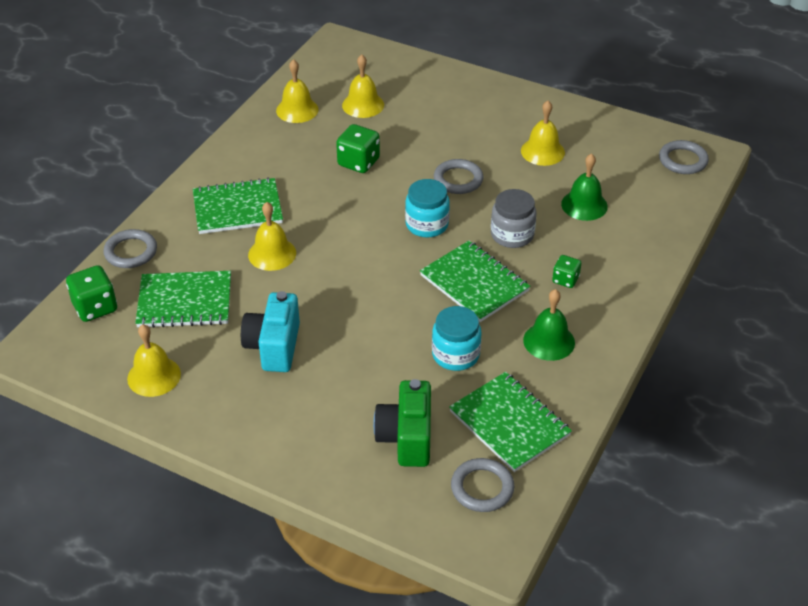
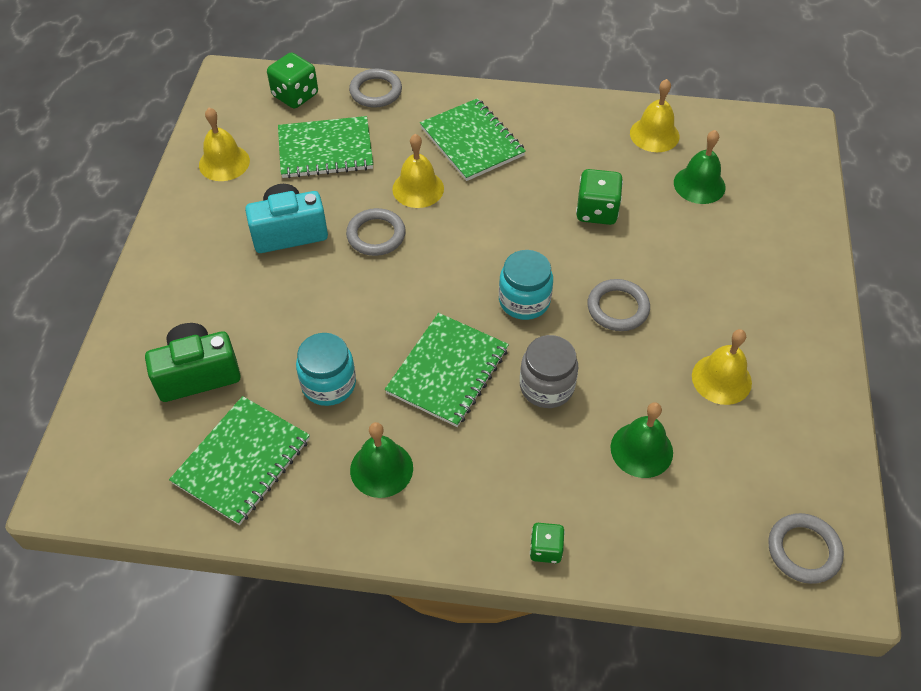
camera: 70 degrees right, 10 degrees up
green notebook [135,271,231,328] -> green notebook turned 75 degrees counterclockwise [278,116,373,178]
yellow bell [342,54,384,118] -> green bell [674,130,726,204]
grey ring [451,458,514,512] -> grey ring moved to [346,208,406,256]
green dice [552,255,581,288] -> green dice moved to [530,523,565,563]

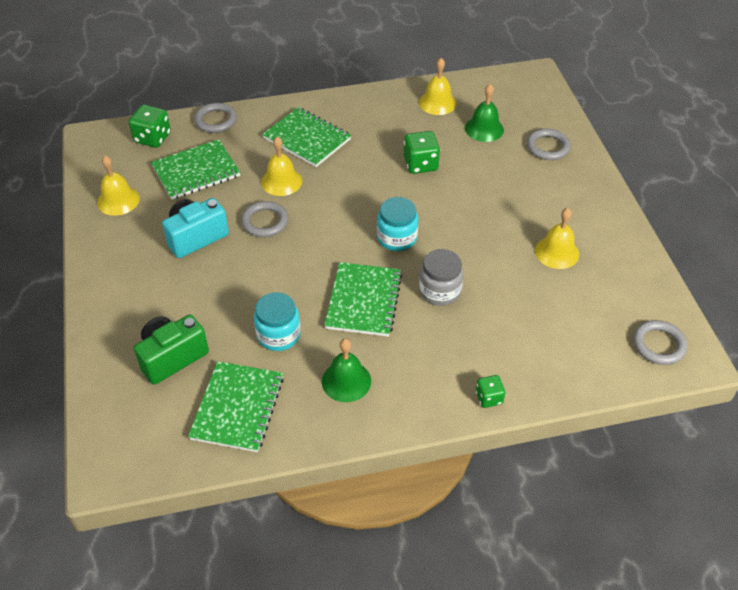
camera: 20 degrees left, 5 degrees down
grey ring [587,279,650,331] -> grey ring moved to [527,129,571,160]
green bell [611,402,673,478] -> none

